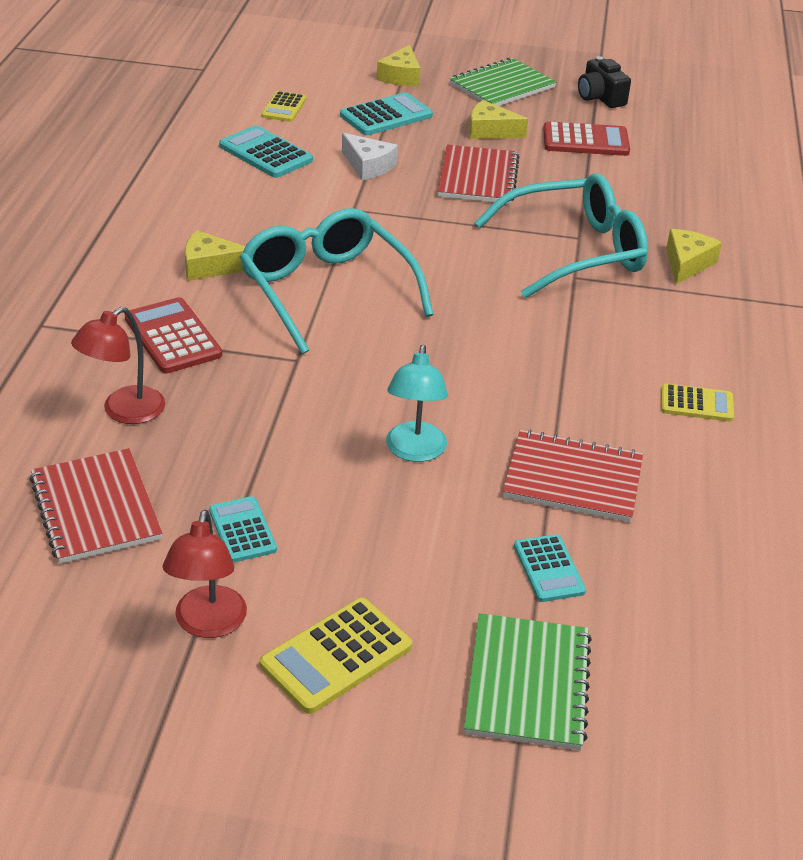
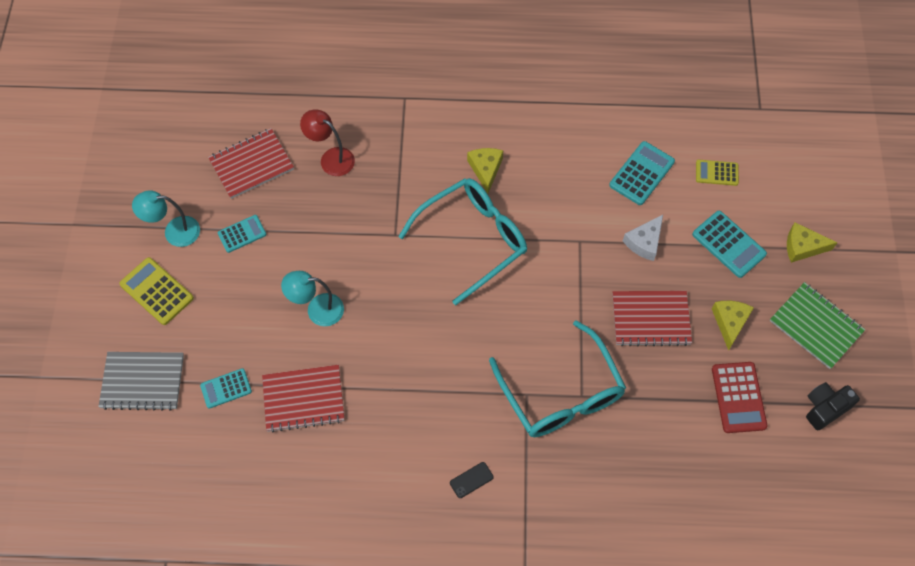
camera: 85 degrees right, 25 degrees up
red calculator [124,297,222,374] -> none
red lamp [163,510,247,638] -> turquoise lamp [132,190,200,247]
green notebook [464,613,592,750] -> grey notebook [98,352,184,411]
red notebook [503,430,643,522] -> red notebook turned 75 degrees clockwise [262,365,345,433]
yellow calculator [661,383,734,422] -> none
yellow cheese [666,229,722,284] -> none
none -> black phone [450,462,494,498]

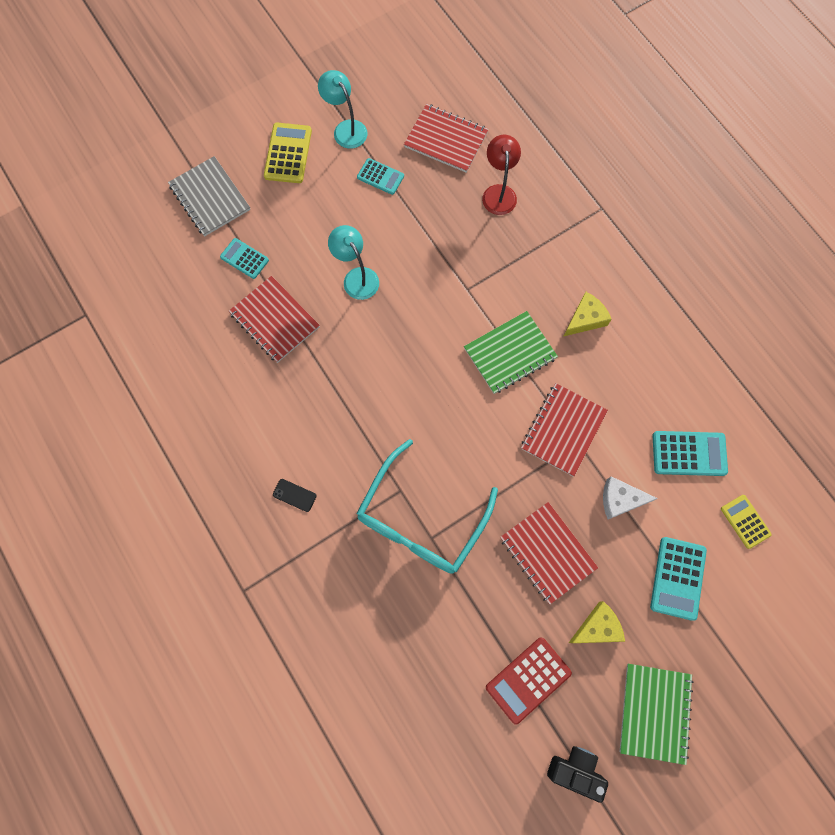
camera: 55 degrees right, 10 degrees up
turquoise glasses [398,178,527,305] -> green notebook [464,311,558,394]
yellow cheese [787,222,837,263] -> none
none -> red notebook [521,383,608,476]

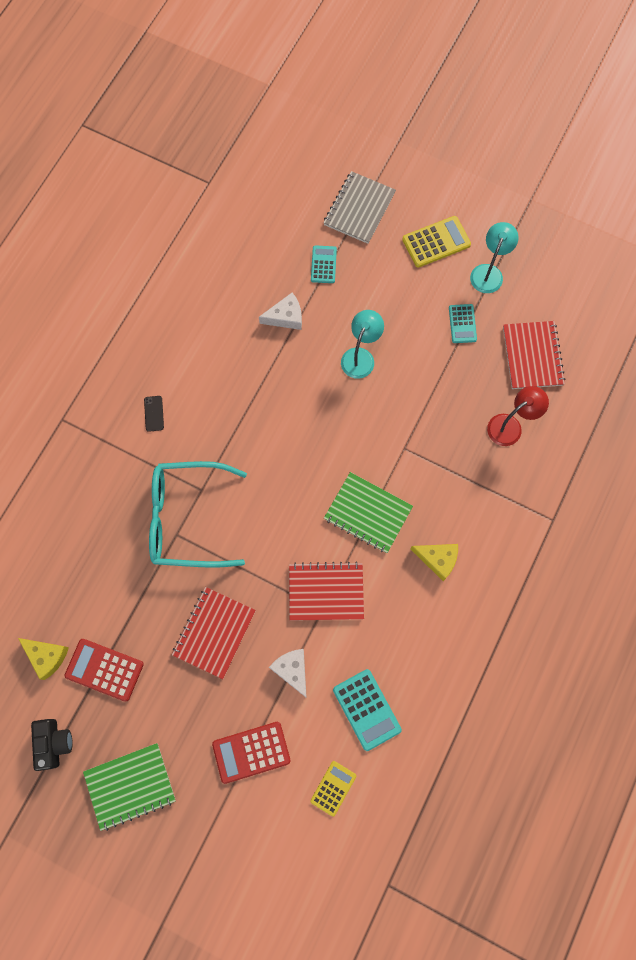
camera: 60 degrees right, 0 degrees up
red notebook [229,276,320,363] -> white cheese [259,293,302,330]
yellow cheese [569,601,625,643] -> yellow cheese moved to [18,638,69,680]
turquoise calculator [650,537,707,621] -> red calculator [212,722,291,784]

